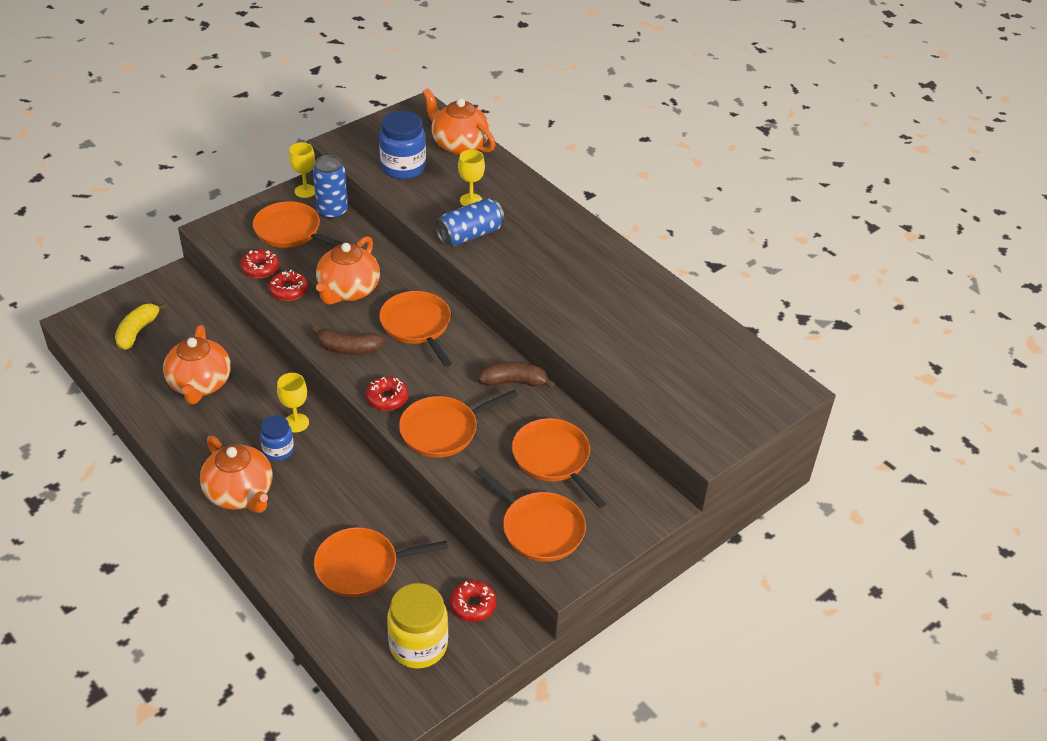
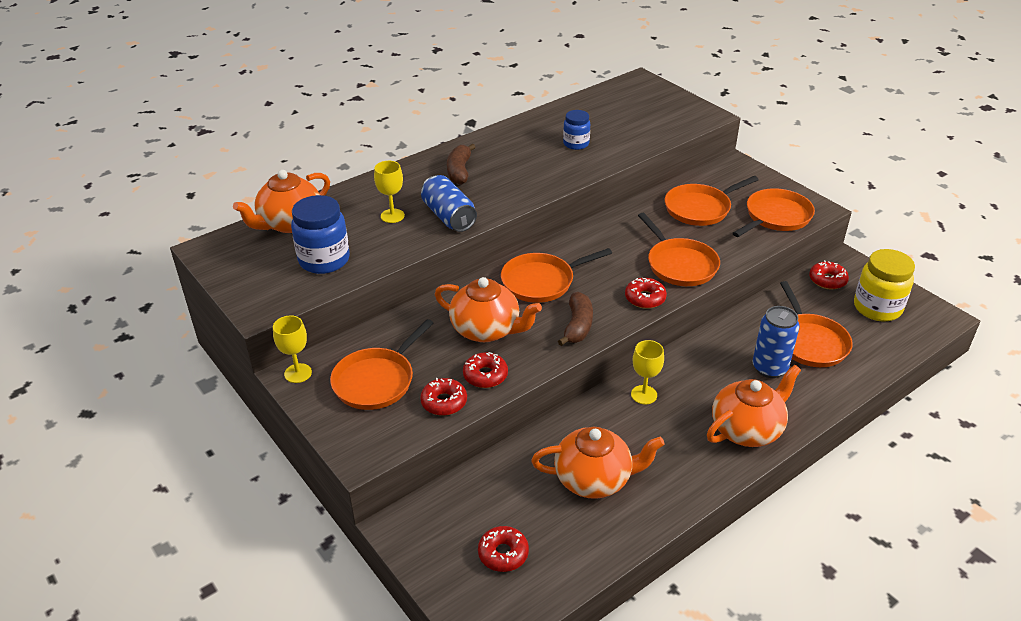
camera: 85 degrees left, 5 degrees down
yellow banana [115,303,167,350] -> red donut [478,526,529,572]
blue jar [260,415,294,461] -> blue jar moved to [563,110,590,150]
blue can [313,155,348,220] -> blue can moved to [753,306,800,378]
brown banana [478,362,555,388] -> brown banana moved to [447,144,475,185]

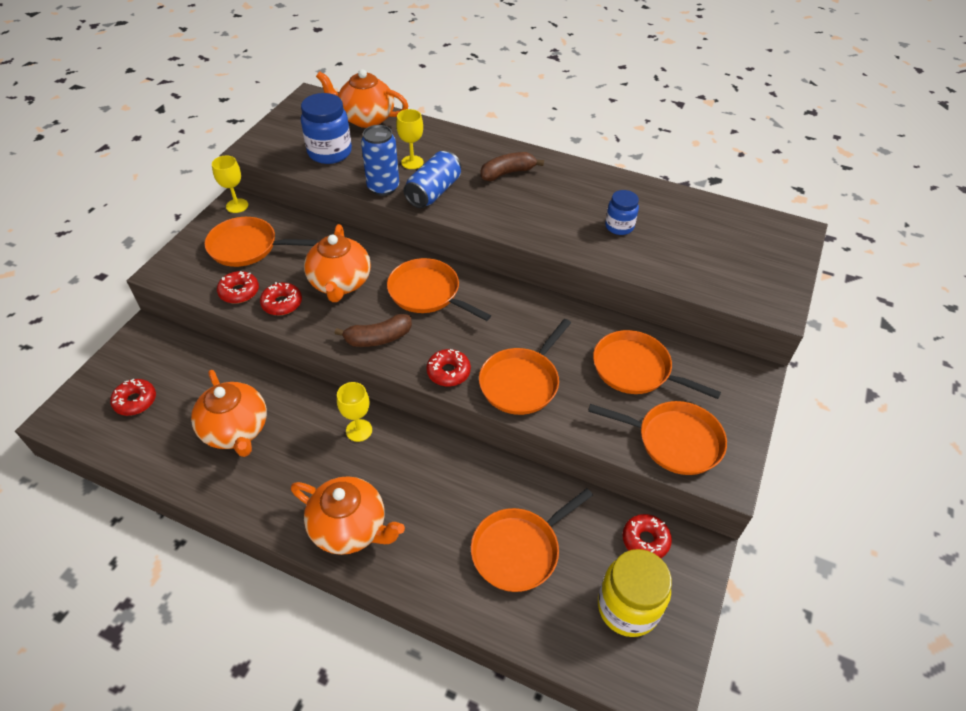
camera: 60 degrees right, 10 degrees up
blue can [753,306,800,378] -> blue can moved to [361,125,399,196]

